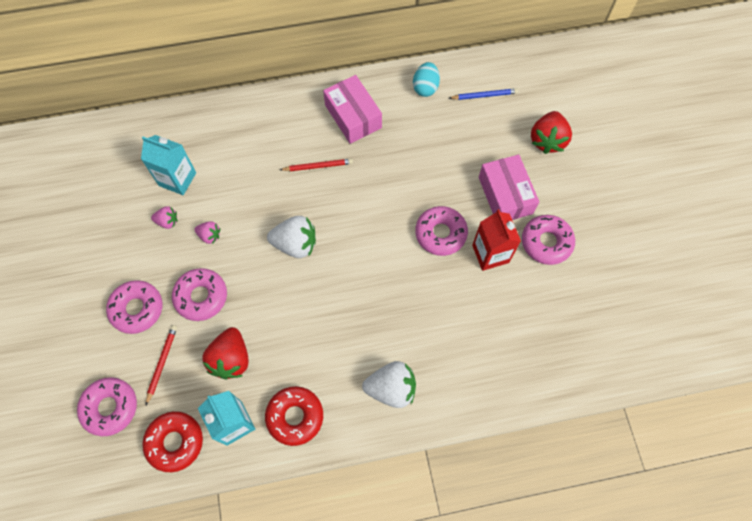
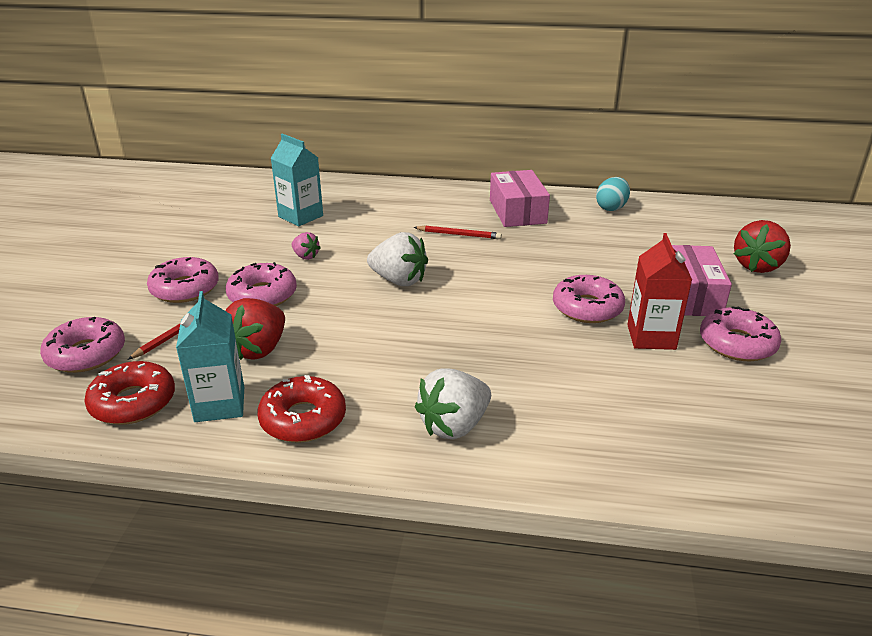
camera: 20 degrees right, 35 degrees down
pink strawberry [151,206,178,229] -> none
white strawberry [362,361,416,408] -> white strawberry turned 120 degrees clockwise [415,368,491,440]
blue pencil [449,88,519,100] -> none

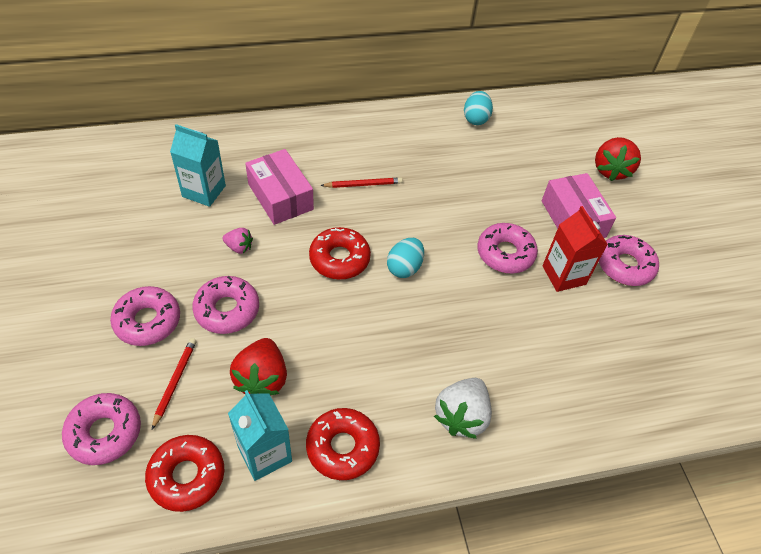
camera: 25 degrees left, 20 degrees up
white strawberry [367,232,428,286] -> red donut [309,227,371,280]
pink box [490,170,550,227] -> pink box moved to [245,149,314,225]
none -> turquoise egg [387,238,424,278]

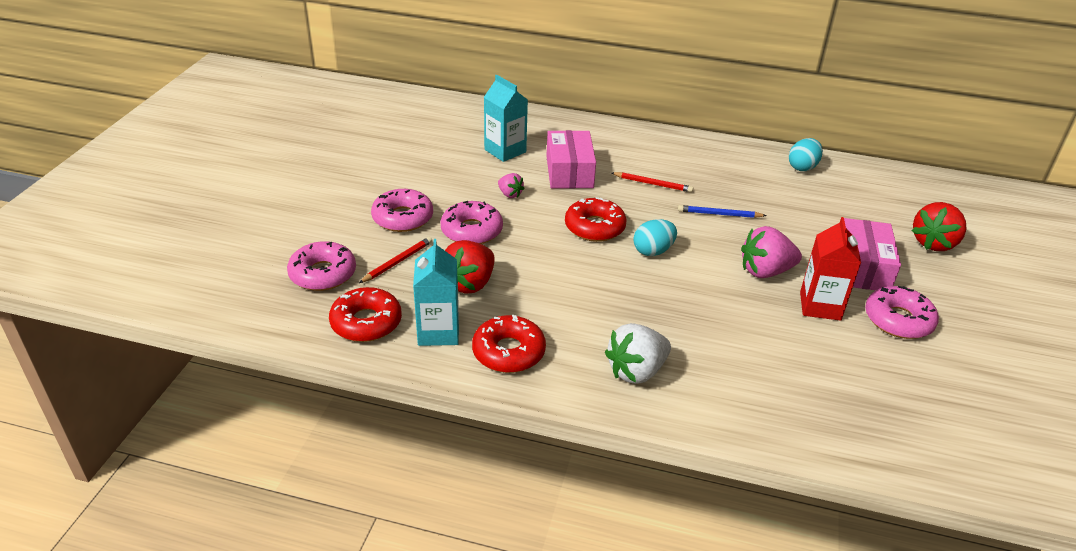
camera: 30 degrees right, 15 degrees down
pink donut [477,223,538,274] -> pink strawberry [741,226,802,278]
none -> blue pencil [678,205,767,218]

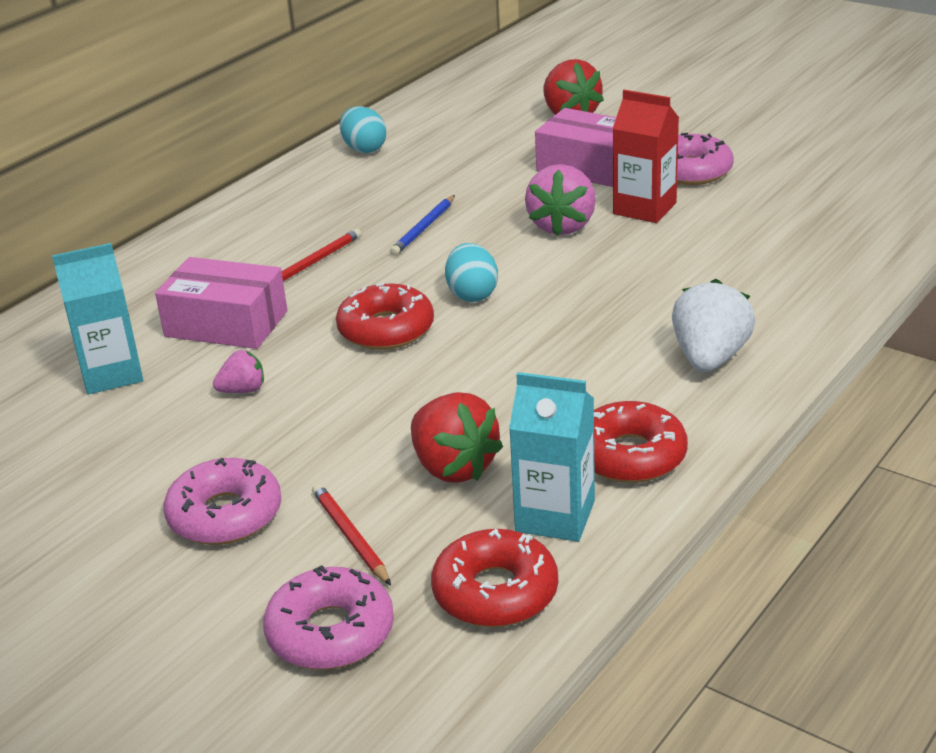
camera: 65 degrees left, 5 degrees down
pink donut [440,201,503,244] -> none
white strawberry [605,323,671,384] -> white strawberry turned 150 degrees counterclockwise [672,279,755,372]

